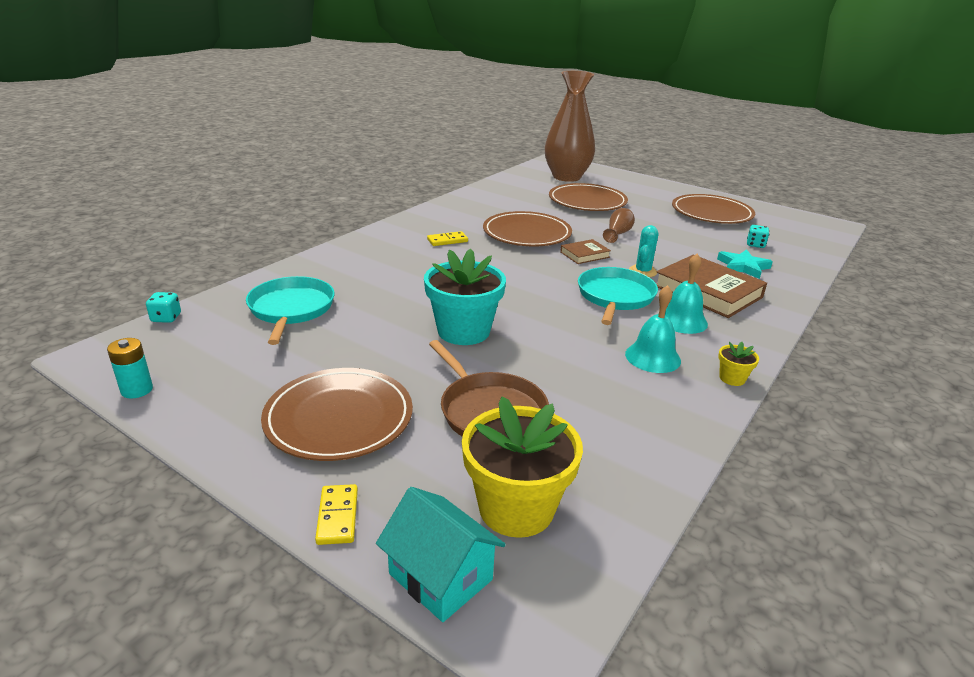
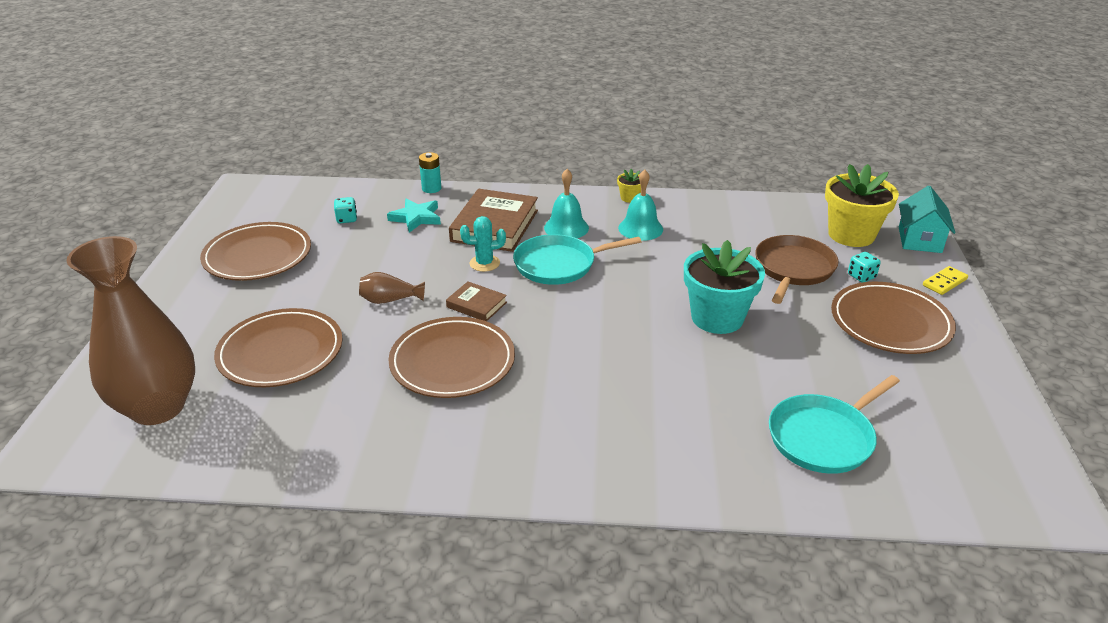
camera: 120 degrees left, 5 degrees up
turquoise battery [107,338,153,399] -> turquoise battery moved to [419,152,441,193]
turquoise dice [146,292,181,323] -> turquoise dice moved to [848,252,881,283]
yellow domino [427,231,468,246] -> none

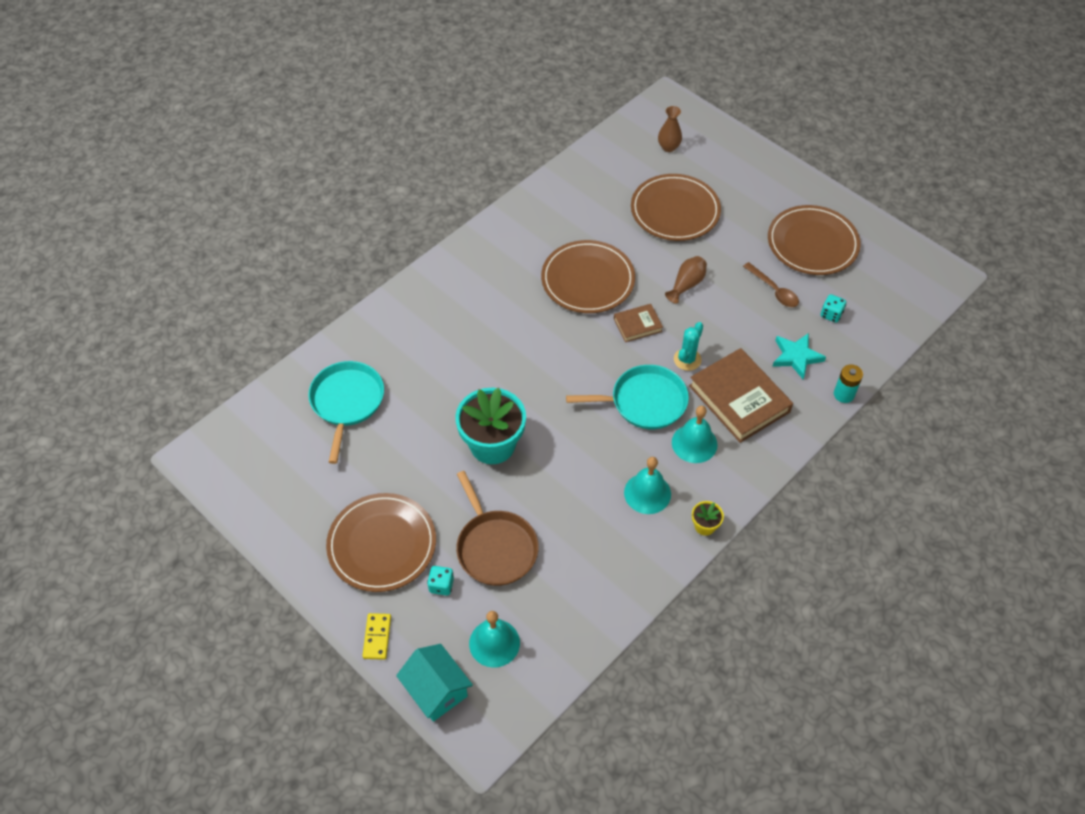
camera: 130 degrees right, 20 degrees up
brown vase [66,236,195,425] -> brown vase [658,106,682,152], size x0.40
turquoise pan [513,234,641,285] -> turquoise pan turned 60 degrees clockwise [566,365,689,429]
yellow flower pot [825,164,899,247] -> turquoise bell [469,611,520,668]
none -> brown spoon [743,262,799,307]

